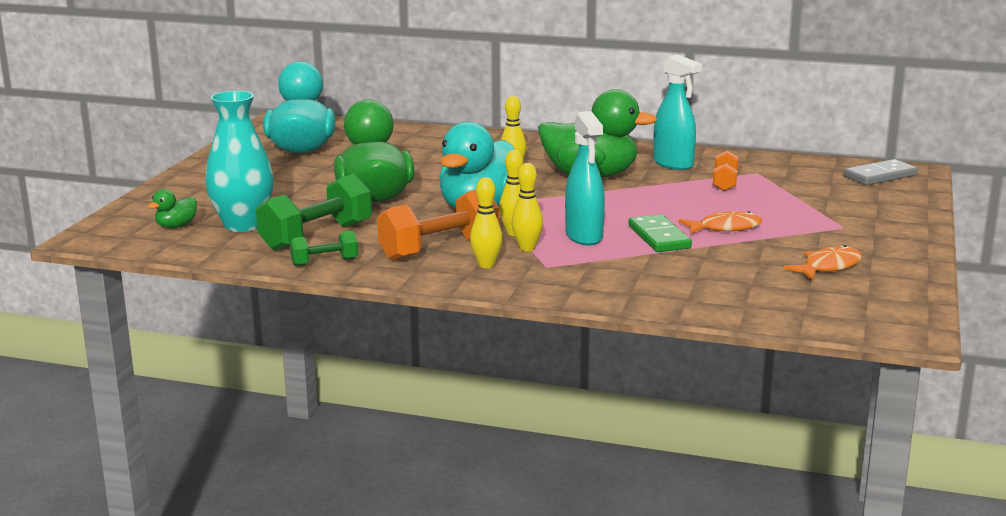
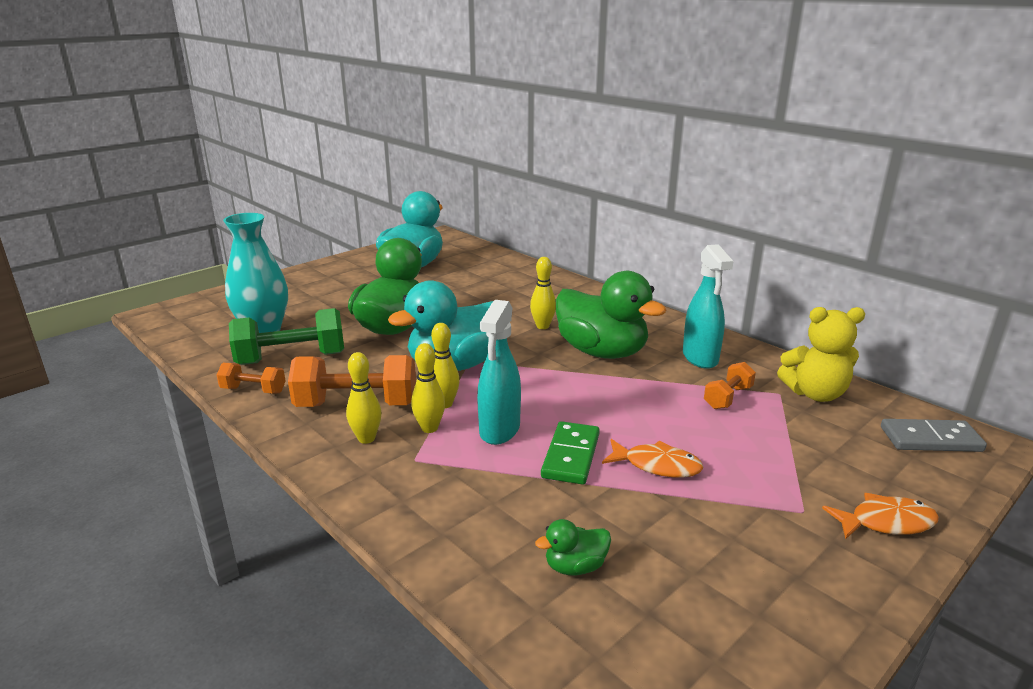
camera: 30 degrees right, 5 degrees up
green duck [147,189,197,228] -> green duck moved to [535,519,611,575]
green dumbbell [290,231,358,267] -> orange dumbbell [217,363,286,393]
orange fish [784,245,862,280] -> orange fish moved to [822,493,939,539]
none -> yellow teddy bear [777,307,865,402]

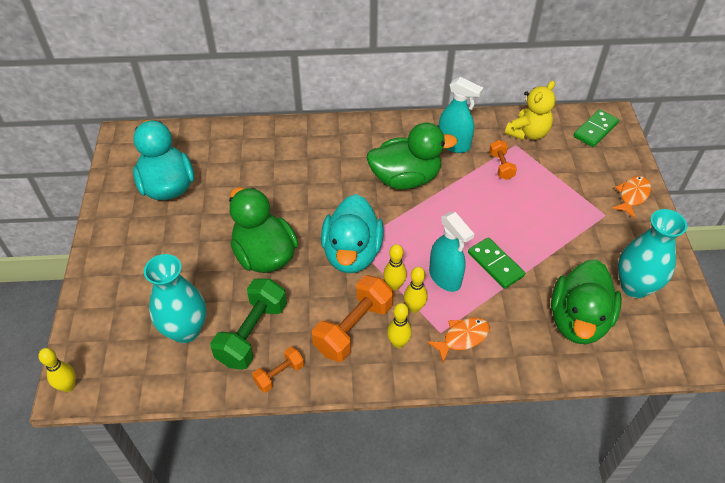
camera: 50 degrees left, 25 degrees up
yellow bowling pin [530,257,556,329] -> yellow bowling pin moved to [38,348,76,392]
green duck [535,519,611,575] -> green duck [551,260,622,344], size x2.36
orange fish [602,439,703,477] -> orange fish moved to [427,317,489,363]
grey domino [881,419,987,452] -> green domino [573,109,619,147]
none -> turquoise vase [618,209,687,298]

